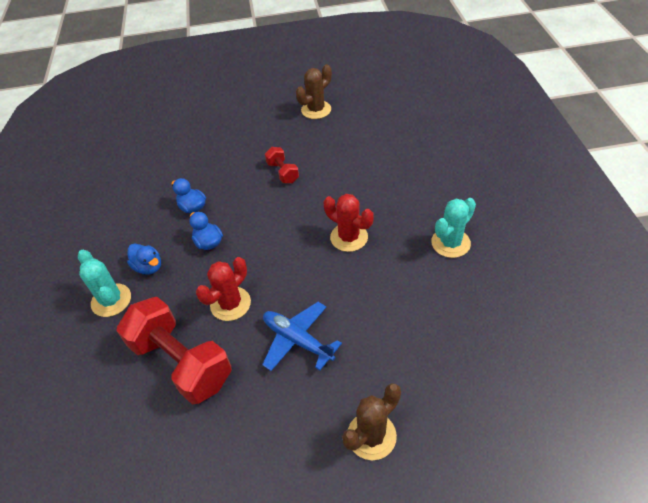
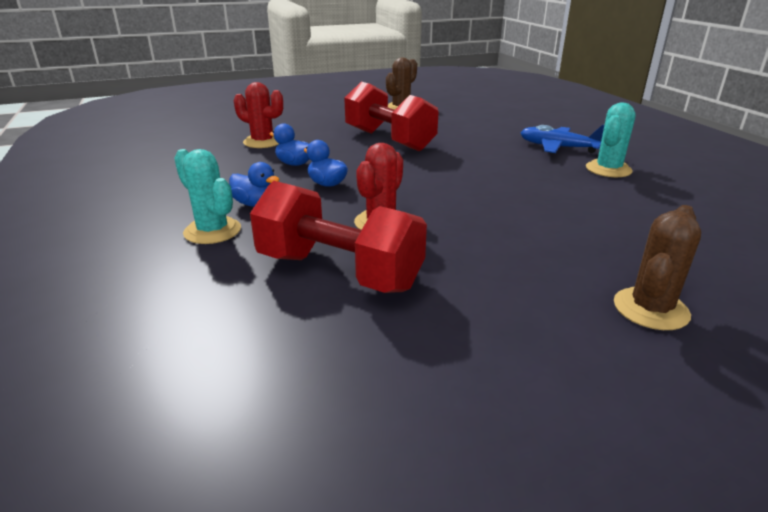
camera: 15 degrees left, 20 degrees down
blue plane [262,302,342,371] -> blue plane moved to [520,125,604,153]
red dumbbell [265,147,299,183] -> red dumbbell [344,81,439,152], size x2.10
red cactus [324,194,374,252] -> red cactus moved to [234,82,283,148]

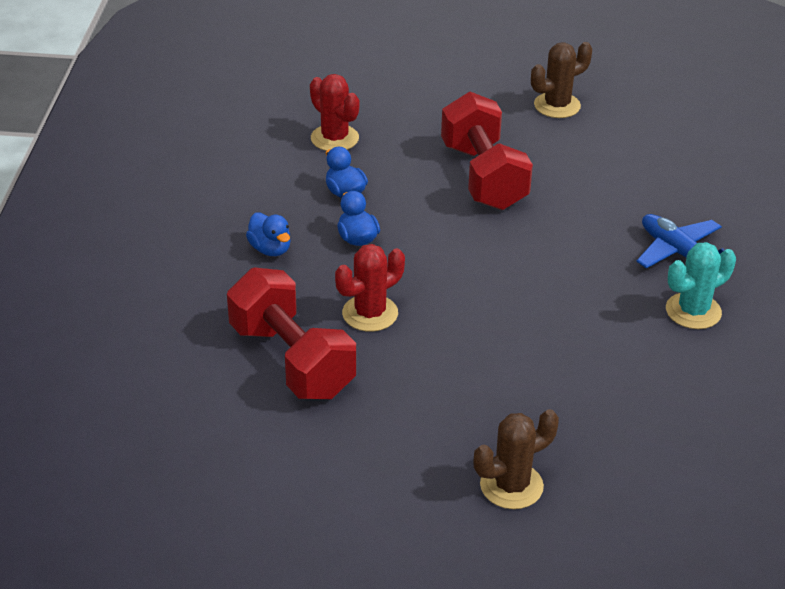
camera: 25 degrees right, 10 degrees up
turquoise cactus [174,149,241,244] -> none

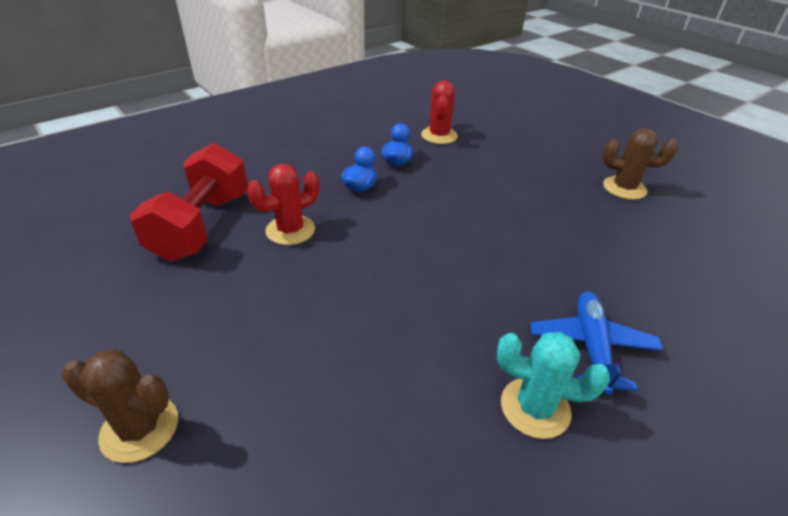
camera: 45 degrees right, 0 degrees up
blue duck [246,212,291,256] -> none
red cactus [335,244,405,332] -> red cactus turned 45 degrees counterclockwise [247,164,319,245]
red dumbbell [441,92,533,210] -> none

